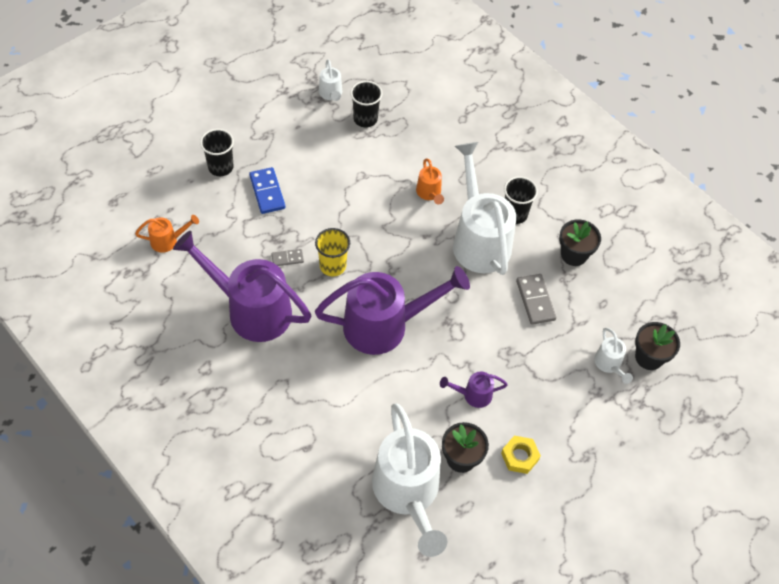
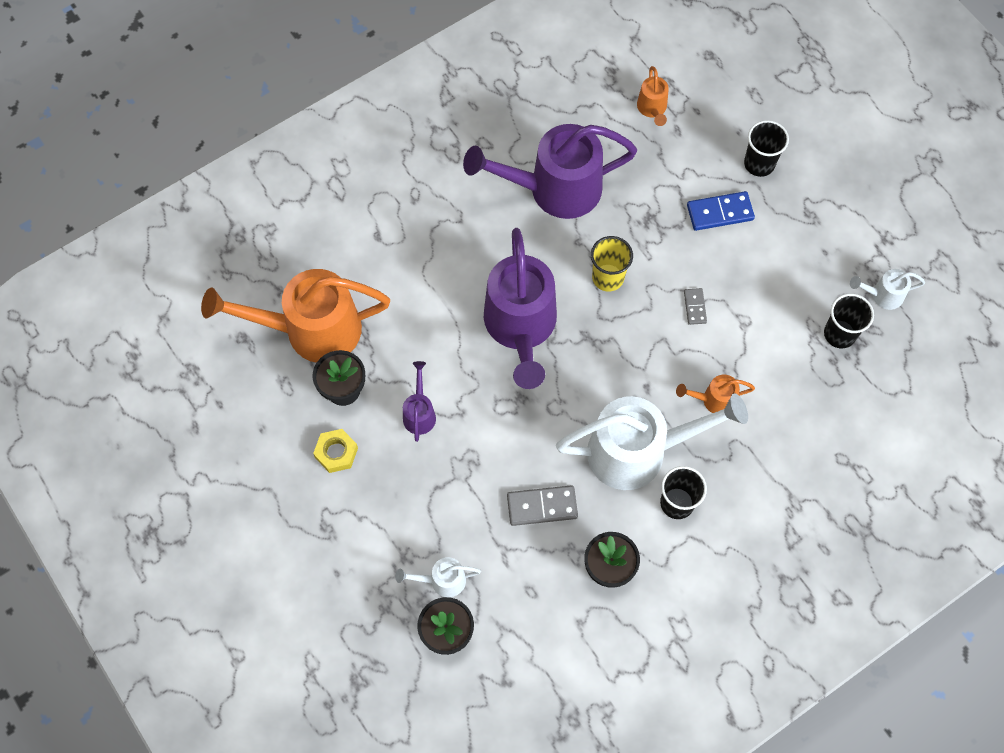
camera: 100 degrees right, 10 degrees up
purple watering can [173,231,311,342] -> purple watering can turned 135 degrees counterclockwise [463,124,637,219]
grey domino [271,249,304,266] -> grey domino moved to [684,288,707,325]
white watering can [372,403,447,557] -> orange watering can [201,269,390,363]

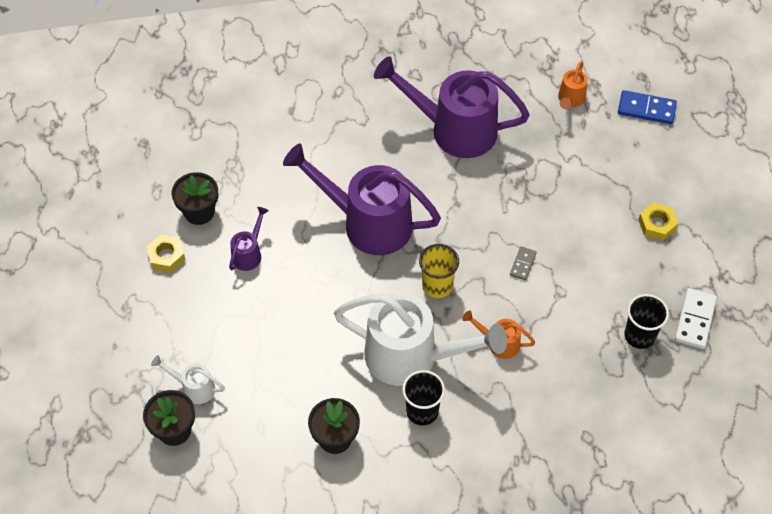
camera: 25 degrees right, 10 degrees down
orange watering can [201,269,390,363] -> none
purple watering can [484,228,557,389] -> purple watering can turned 90 degrees clockwise [283,143,441,255]
grey domino [507,485,578,526] -> none
yellow cup [591,236,633,291] -> yellow cup moved to [419,244,459,298]
blue domino [687,191,755,231] -> blue domino moved to [618,90,677,124]
black cup [744,120,789,177] -> none
white watering can [850,269,925,310] -> white domino [675,288,717,349]
none -> yellow nut [638,203,678,241]

